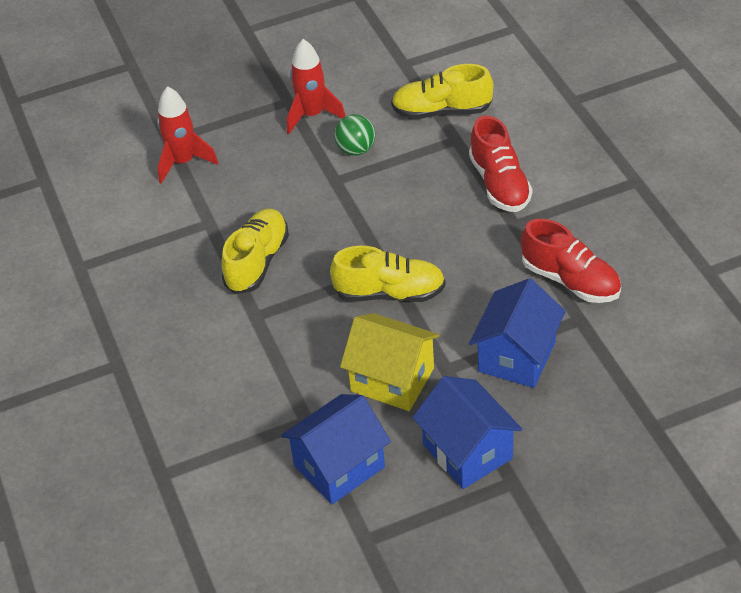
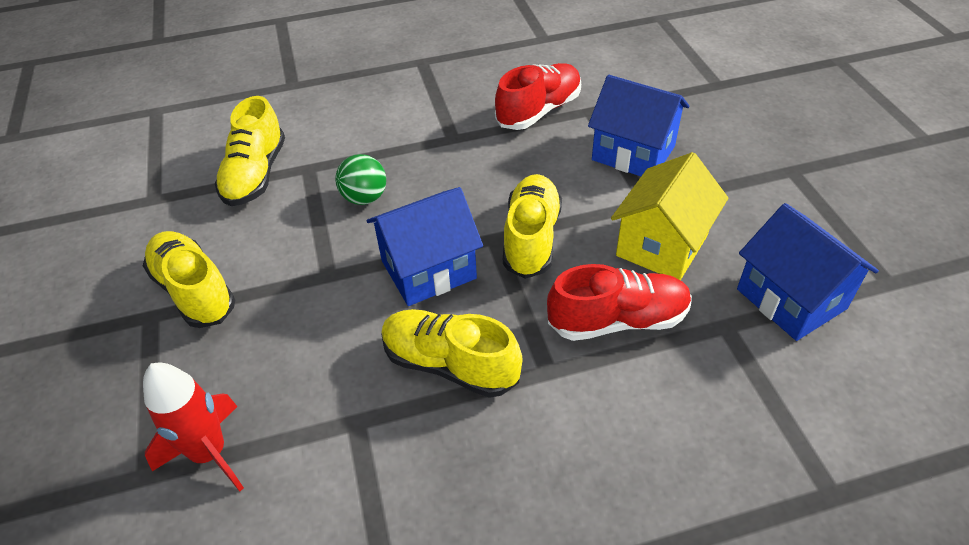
camera: 85 degrees left, 0 degrees up
red rocket [287,39,345,134] -> yellow shoe [143,231,235,328]
green ball [334,114,376,156] -> green ball moved to [335,154,386,205]
blue house [412,376,523,489] -> blue house moved to [366,187,483,306]
red shoe [469,116,533,212] -> red shoe moved to [547,264,692,341]

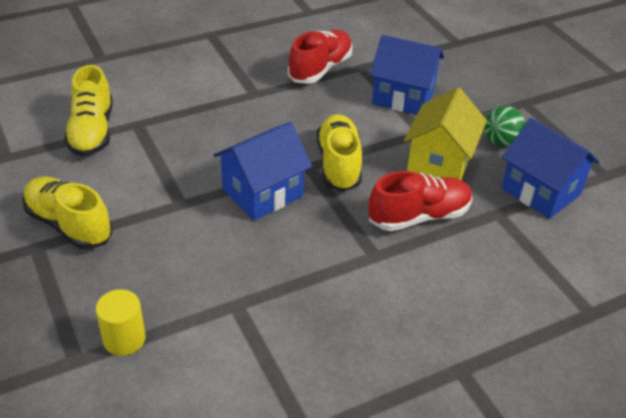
camera: 15 degrees left, 5 degrees down
red rocket [143,363,244,492] -> yellow cylinder [96,289,146,356]
green ball [335,154,386,205] -> green ball moved to [484,106,526,147]
yellow shoe [381,309,522,398] -> none

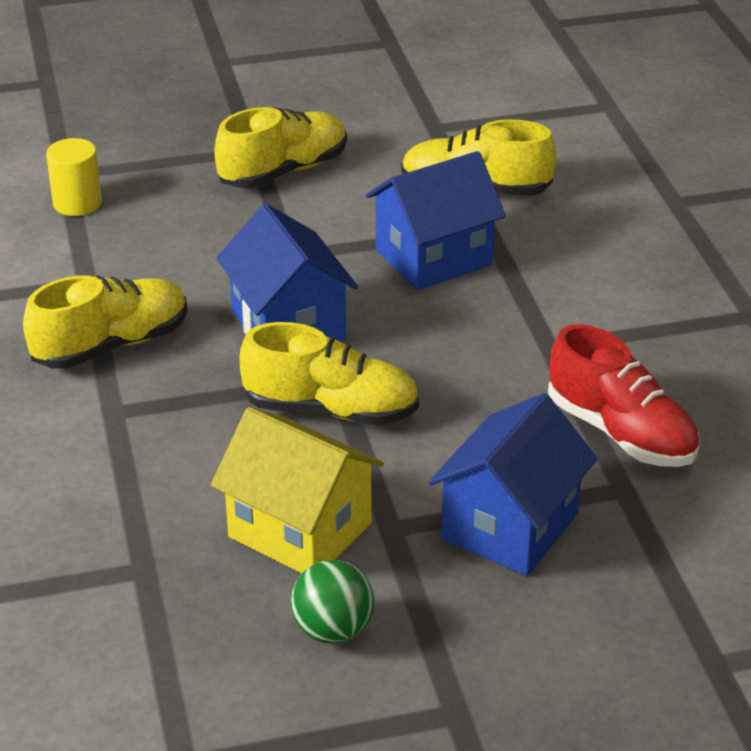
camera: 105 degrees right, 5 degrees down
red shoe [368,171,472,231] -> none
blue house [501,118,600,219] -> blue house moved to [366,151,506,290]
none -> yellow shoe [23,275,188,369]

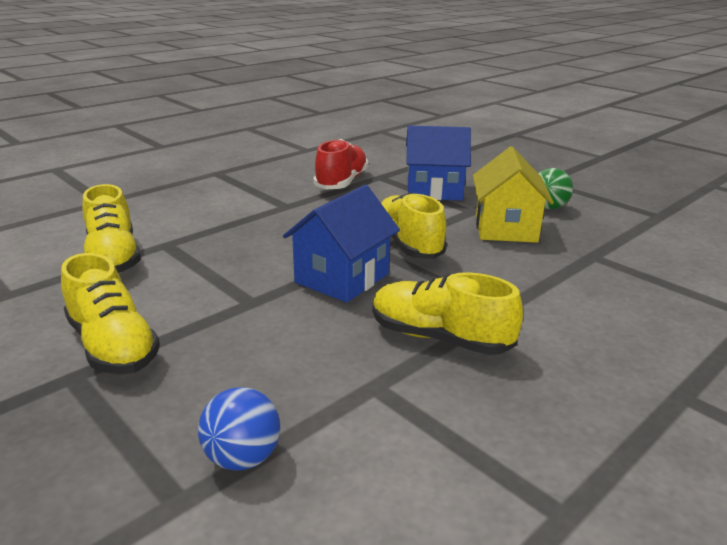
camera: 120 degrees left, 10 degrees down
yellow cylinder [46,138,102,216] -> blue ball [198,387,280,471]
yellow shoe [214,107,347,188] -> yellow shoe turned 150 degrees counterclockwise [61,253,160,374]
blue house [366,151,506,290] -> none

